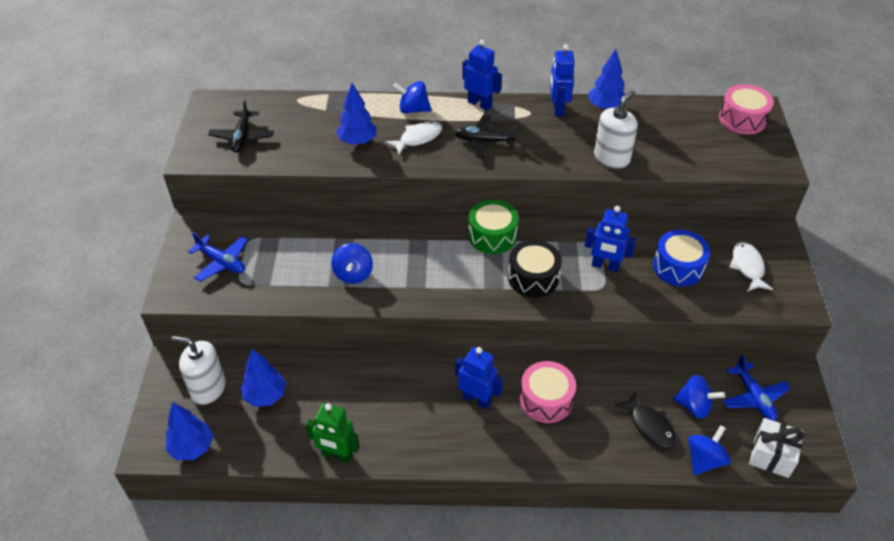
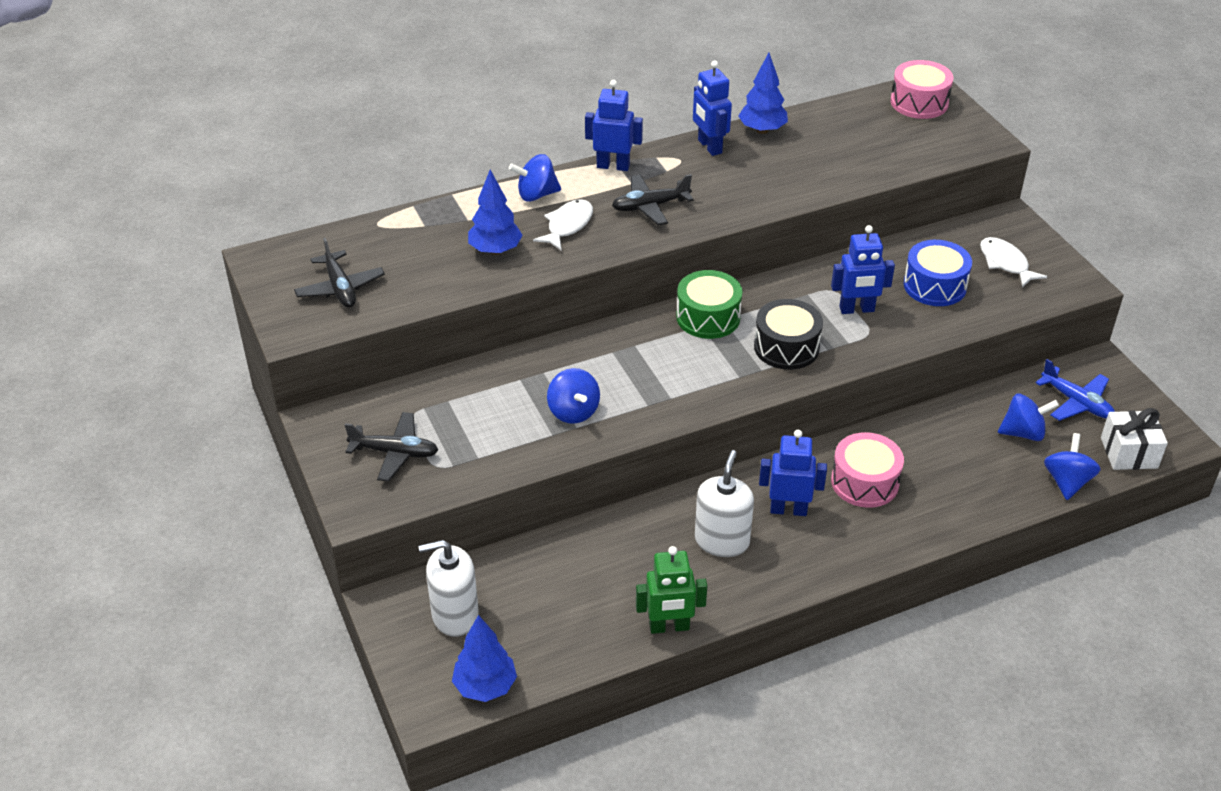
camera: 25 degrees left, 5 degrees down
blue plane [188,232,248,282] -> black plane [345,412,438,482]
blue tree [241,348,286,407] -> none
white soap dispenser [594,90,638,169] -> white soap dispenser moved to [695,450,754,557]
black fish [615,392,676,448] -> none

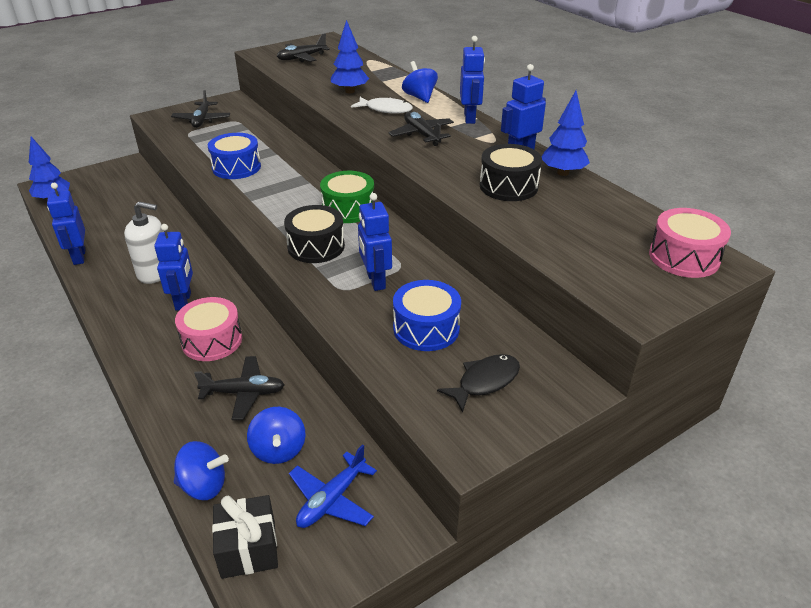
camera: 80 degrees right, 5 degrees down
white soap dispenser [419,540,479,637] -> none
blue spinning top [547,368,600,424] -> blue drum [208,133,261,179]
green robot [636,546,707,634] -> blue robot [47,183,86,265]
white fish [980,237,1047,288] -> black fish [437,354,520,413]
white gift [1101,408,1168,470] -> black gift [212,495,278,579]
none -> black plane [194,356,284,420]
none -> black drum [480,144,542,201]

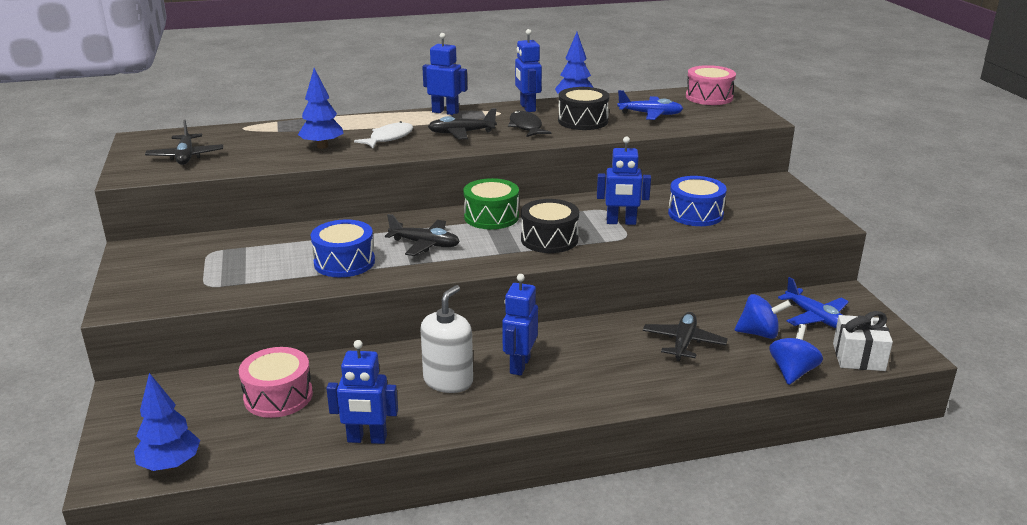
camera: 70 degrees left, 10 degrees down
blue robot [154,224,193,311] -> blue robot turned 90 degrees counterclockwise [502,274,538,376]
black plane [171,90,230,128] -> black plane moved to [385,214,460,256]
pink drum [175,297,242,361] -> pink drum moved to [239,347,313,418]
black gift [212,495,278,579] -> white gift [833,311,893,371]
blue spinning top [402,61,438,103] -> none
black fish [437,354,520,413] -> black fish moved to [508,110,552,137]
none -> blue plane [617,90,683,120]

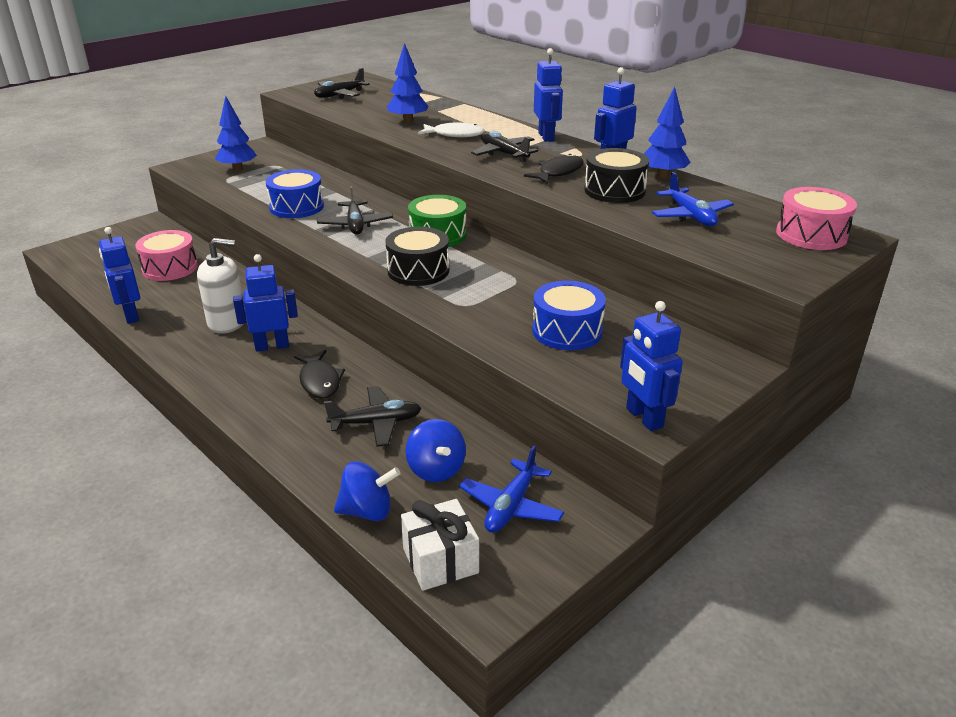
camera: 60 degrees right, 5 degrees up
blue tree [134,373,200,471] -> blue tree moved to [215,96,257,171]
blue robot [597,136,651,225] -> blue robot moved to [620,301,683,431]
none -> black fish [294,350,345,399]

